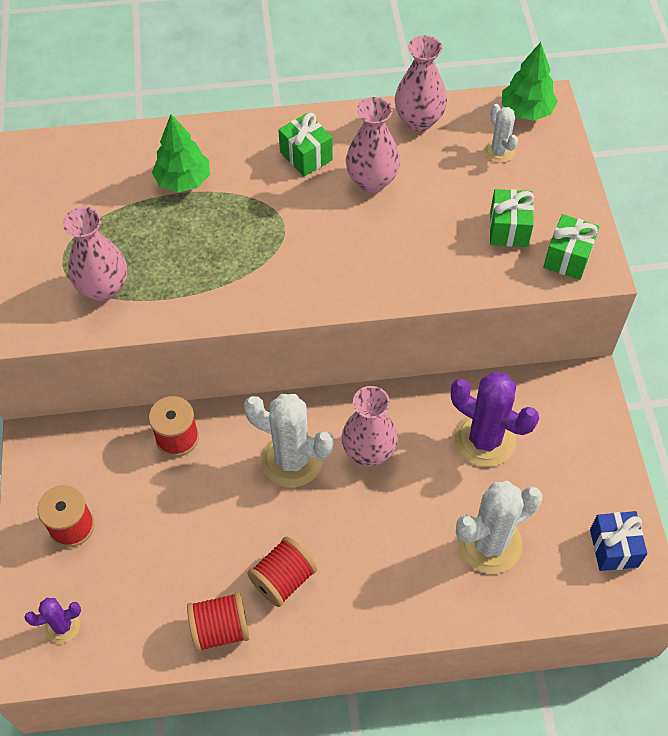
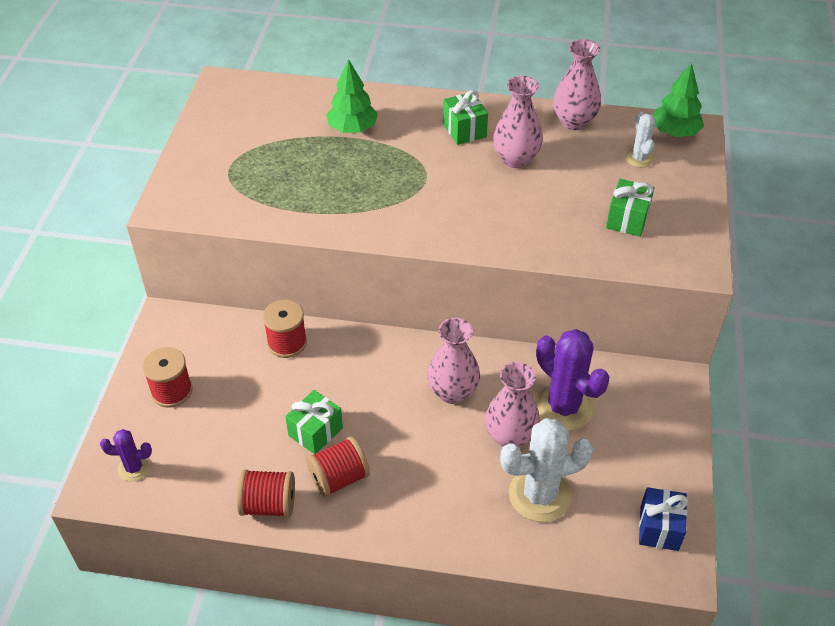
camera: 15 degrees right, 10 degrees down
pink vase [63,207,127,301] -> pink vase moved to [485,362,540,447]
white cactus [244,394,334,487] -> none
green gift [543,214,599,280] -> green gift moved to [285,390,343,454]

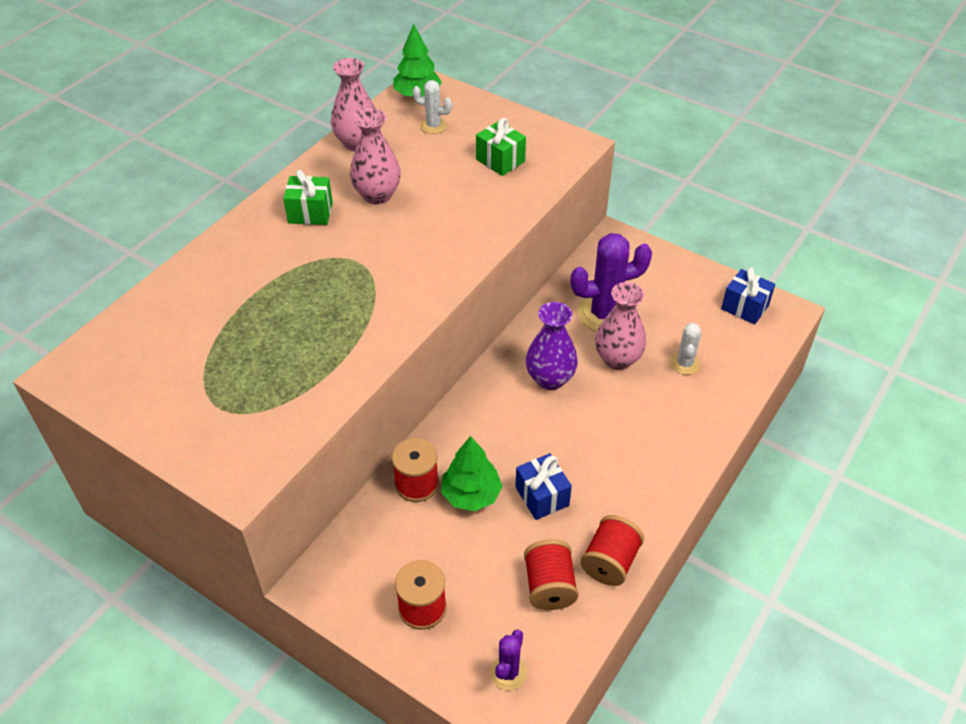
camera: 65 degrees left, 0 degrees up
green gift [285,390,343,454] -> blue gift [515,453,572,520]
red spool [306,436,370,497] -> red spool moved to [524,539,579,610]
green tree [326,59,378,133] -> green tree moved to [441,436,502,511]
pink vase [427,318,480,404] -> purple vase [526,302,578,390]
white cactus [500,418,593,522] -> white cactus [670,323,702,375], size x0.52

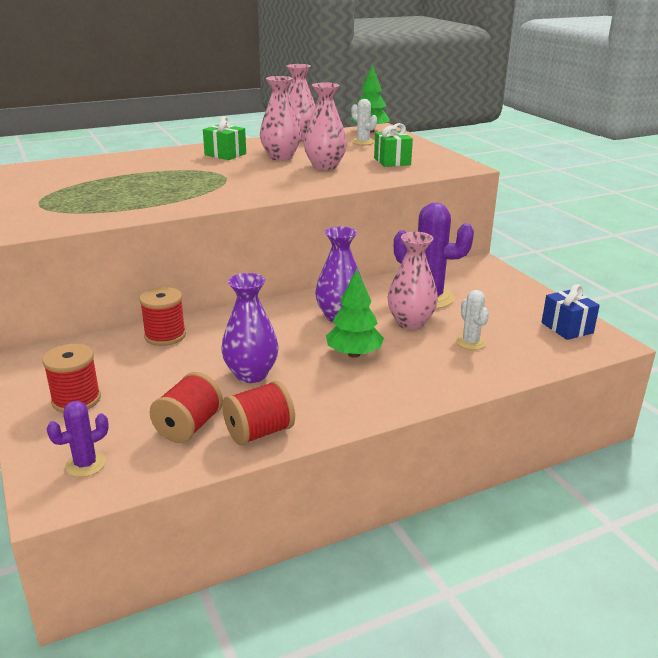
camera: 30 degrees right, 20 degrees down
green tree [441,436,502,511] -> green tree moved to [326,269,384,358]
blue gift [515,453,572,520] -> purple vase [221,273,279,383]
white cactus [670,323,702,375] -> white cactus turned 60 degrees counterclockwise [456,290,489,350]
none -> pink vase [304,82,347,170]

